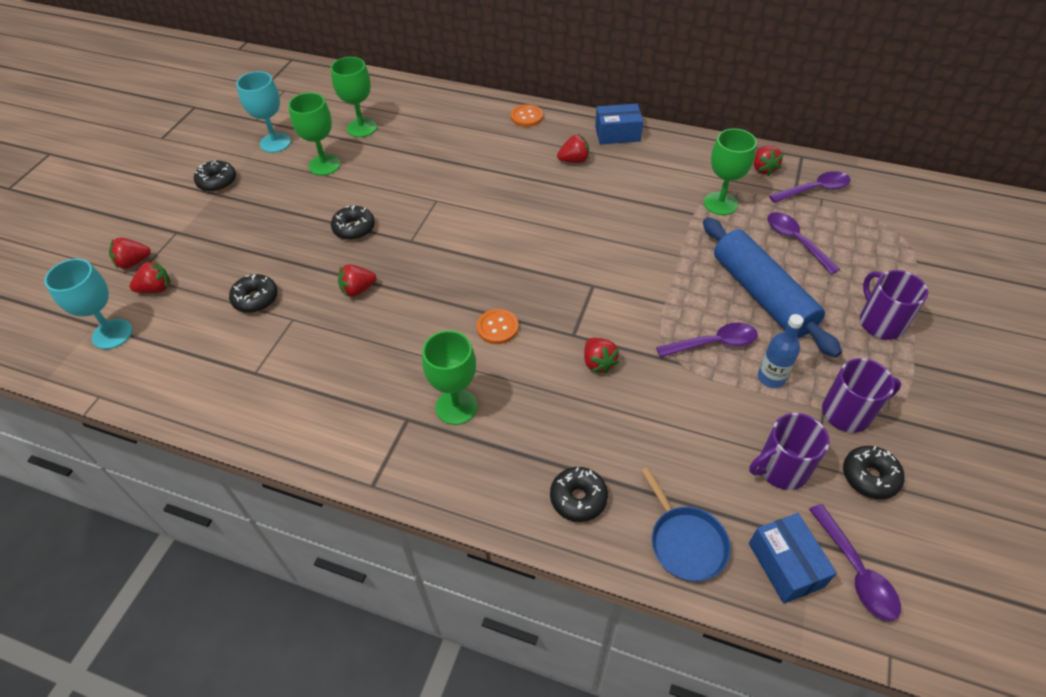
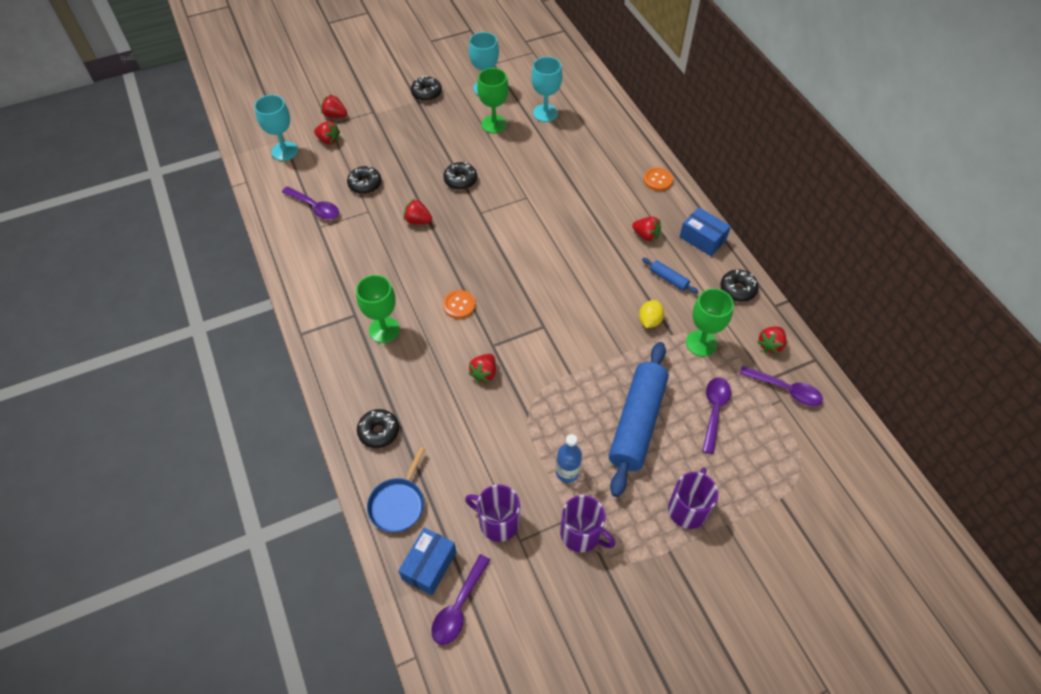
camera: 45 degrees right, 5 degrees up
green goblet [331,57,377,137] -> turquoise goblet [531,57,562,122]
purple spoon [656,323,758,358] -> purple spoon moved to [282,186,339,220]
black donut [843,446,905,499] -> black donut moved to [720,269,759,302]
none -> yellow lemon [639,300,664,328]
none -> blue rolling pin [642,258,699,294]

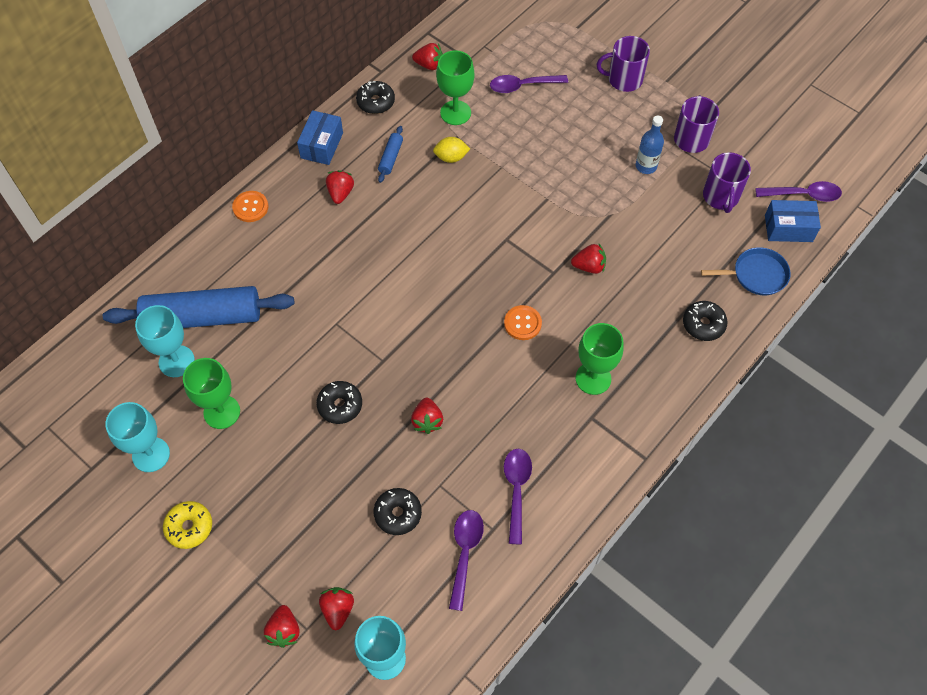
camera: 115 degrees left, 5 degrees up
black donut [411,76,442,101] -> yellow donut [163,501,212,549]
blue rolling pin [609,342,669,497] -> blue rolling pin moved to [103,286,294,328]
purple spoon [739,366,823,406] -> purple spoon moved to [504,449,532,544]

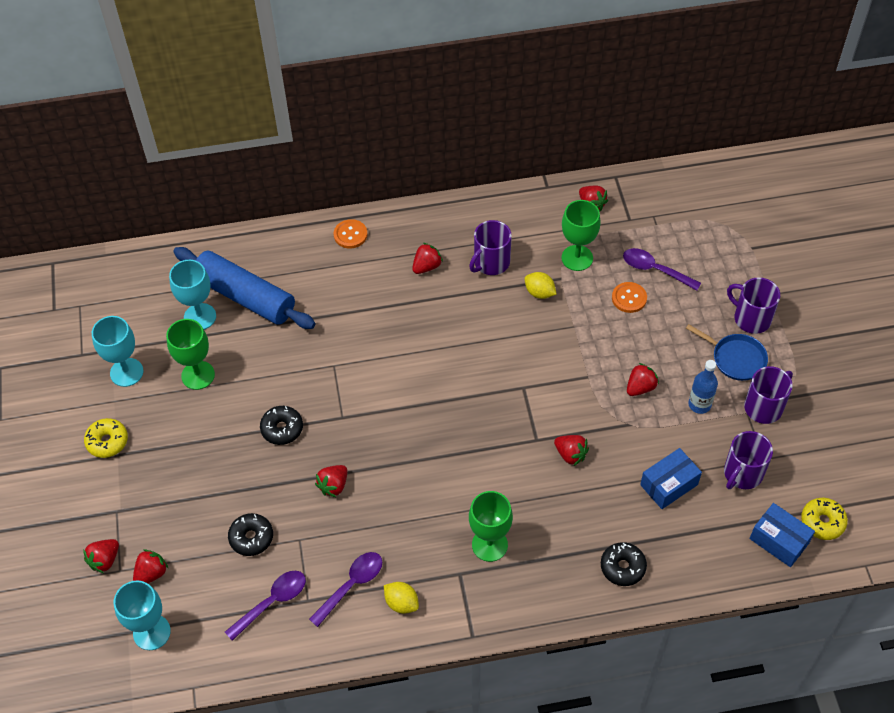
camera: 40 degrees right, 5 degrees down
blue box [297,110,343,165] -> blue box moved to [640,448,702,509]
black donut [356,81,395,114] -> none
blue rolling pin [378,126,403,183] -> purple mug [469,220,512,275]
orange button [504,305,542,340] -> orange button moved to [612,282,647,313]
blue pan [701,247,791,295] -> blue pan moved to [686,324,768,381]
purple spoon [755,181,842,202] -> yellow donut [801,498,848,540]
none -> yellow lemon [384,582,419,614]
none -> red strawberry [627,363,659,396]

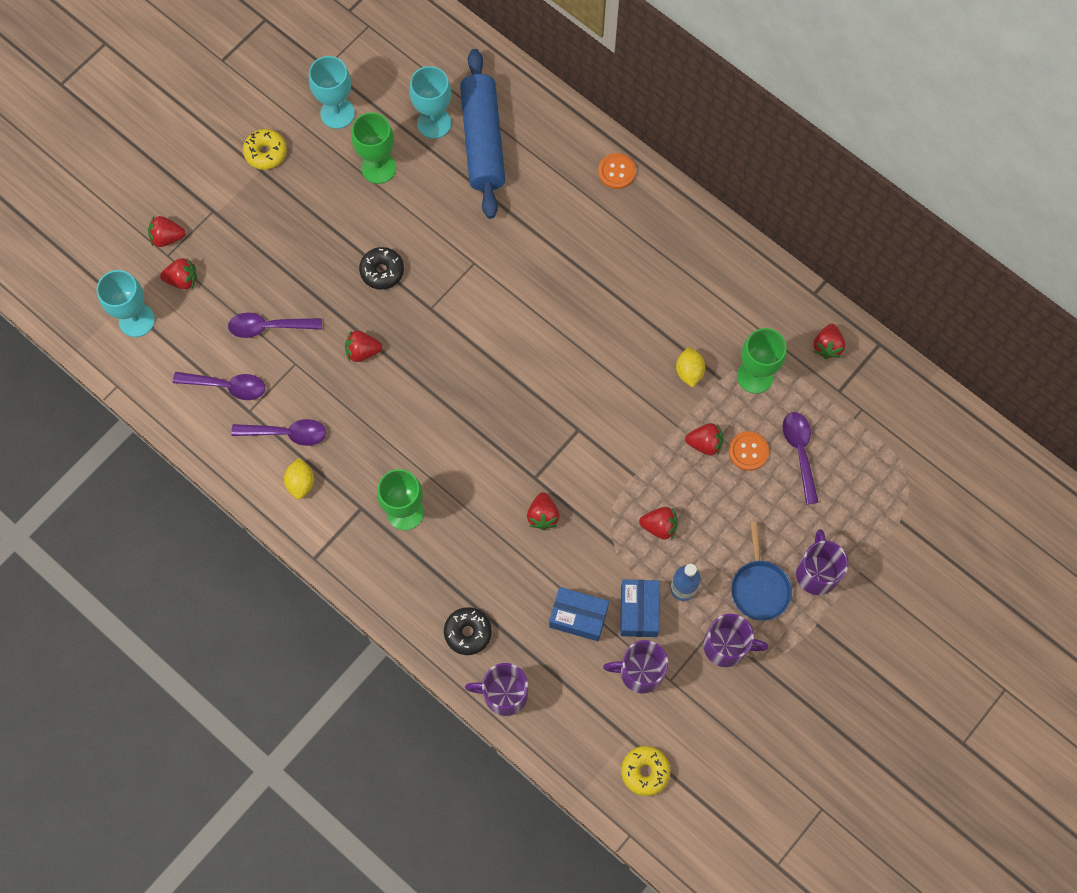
camera: 50 degrees right, 15 degrees up
black donut [228,513,273,556] -> purple spoon [228,313,322,338]
red strawberry [412,243,443,274] -> red strawberry moved to [685,423,723,455]
purple mug [469,220,512,275] -> purple mug moved to [465,663,528,716]
blue box [749,503,815,567] -> blue box moved to [620,579,660,637]

